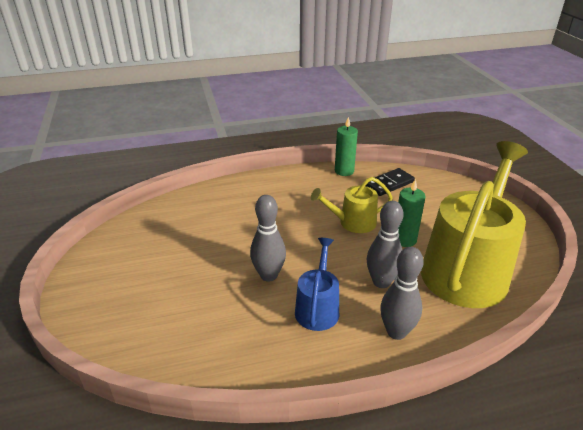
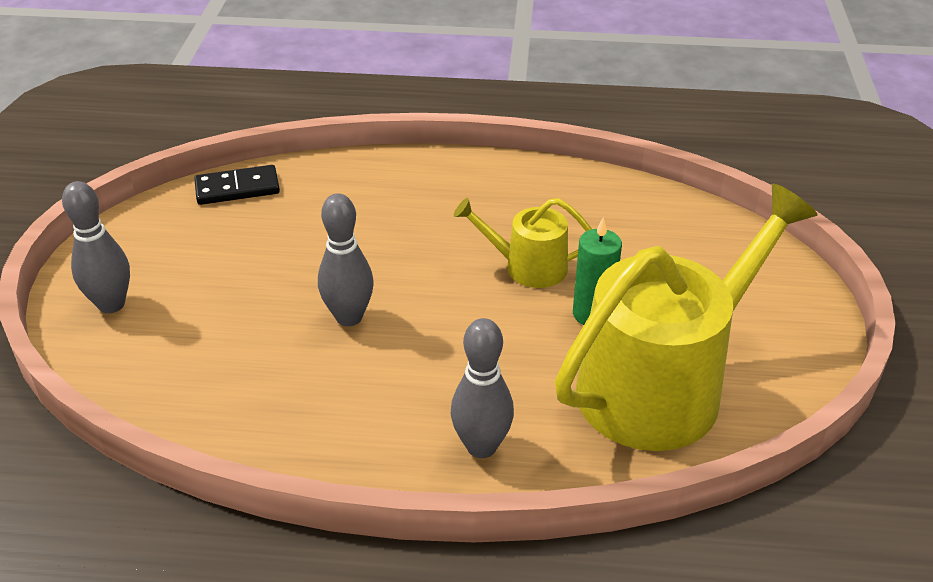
camera: 20 degrees right, 5 degrees up
blue watering can [295,238,339,331] -> none
green candle [335,117,358,176] -> none
black domino [366,168,415,196] -> black domino moved to [194,165,280,205]
grey bowling pin [367,201,404,288] -> grey bowling pin moved to [62,181,130,313]

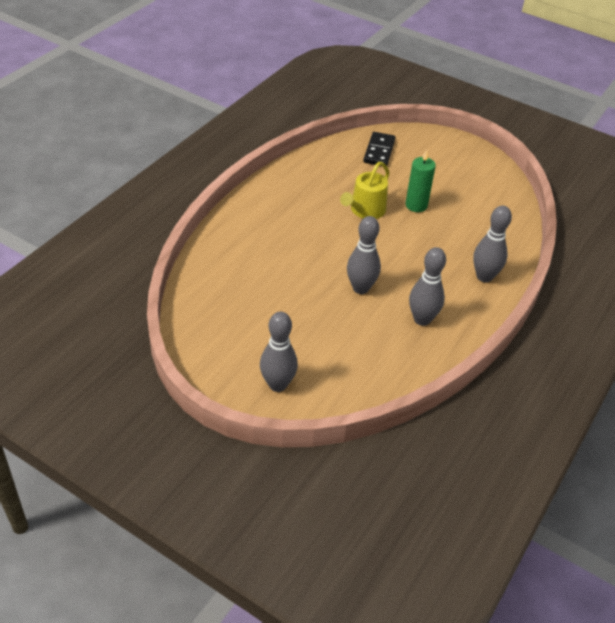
camera: 65 degrees left, 5 degrees up
black domino [194,165,280,205] -> black domino moved to [363,132,396,166]
yellow watering can [555,184,818,451] -> none
none -> grey bowling pin [409,247,446,326]

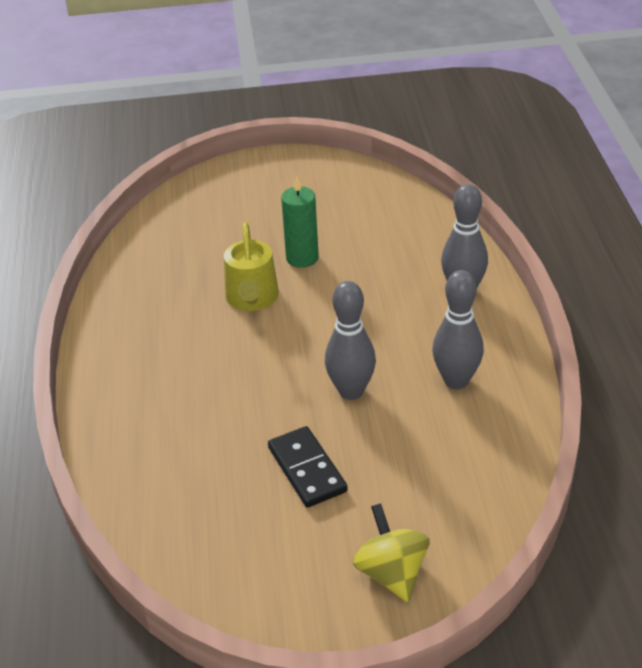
camera: 35 degrees left, 5 degrees down
grey bowling pin [260,312,298,392] -> yellow spinning top [353,503,429,602]
black domino [363,132,396,166] -> black domino moved to [268,426,348,508]

